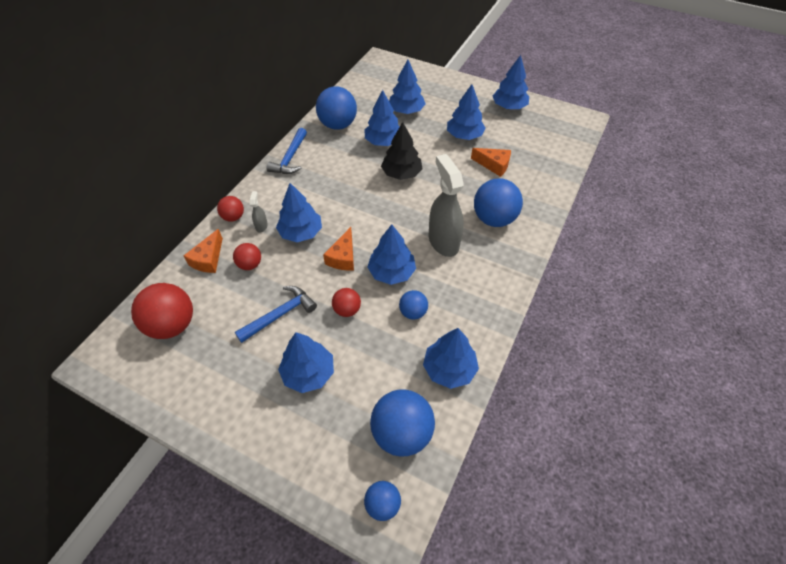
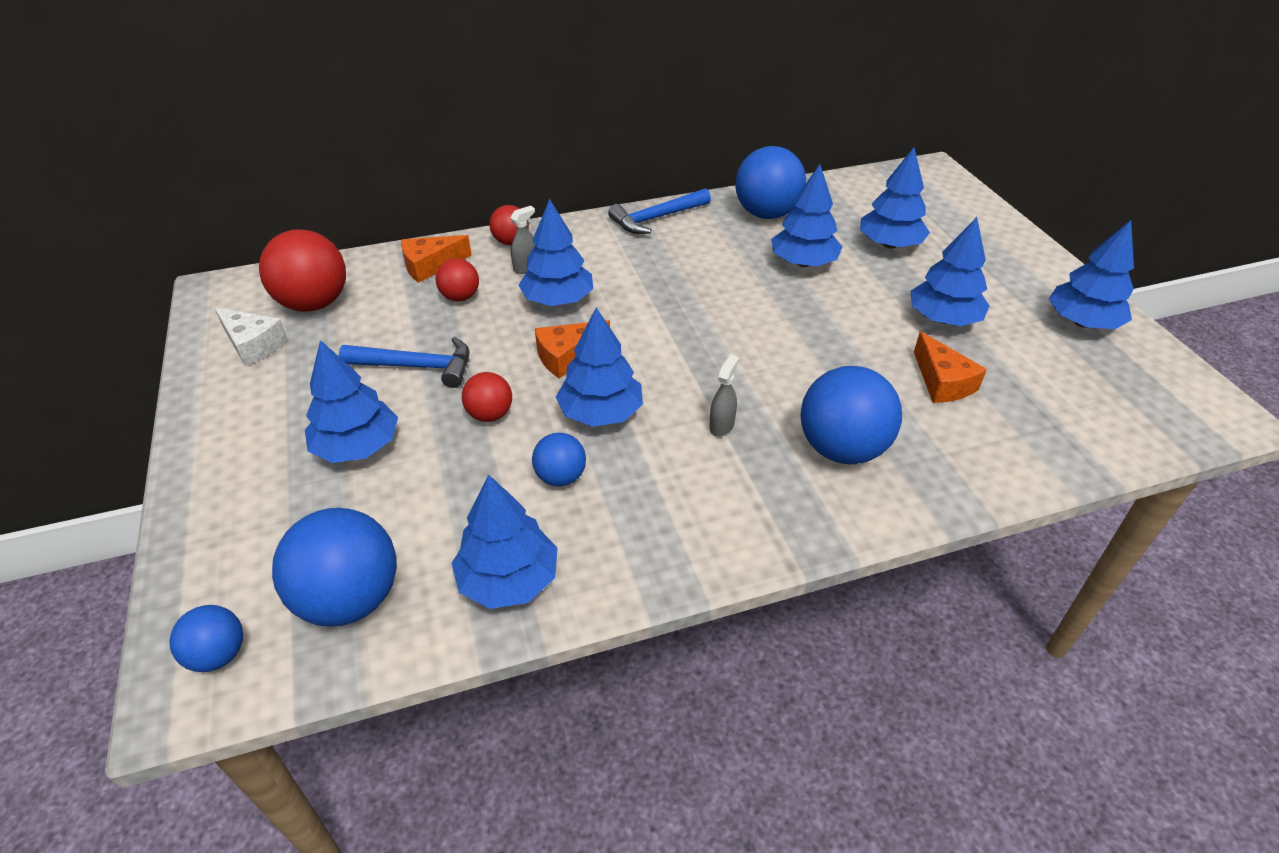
camera: 45 degrees right, 10 degrees down
black tree [381,122,423,180] -> none
grey spray bottle [429,154,464,257] -> grey spray bottle [709,355,739,437], size x0.43
none -> white cheese [214,307,288,366]

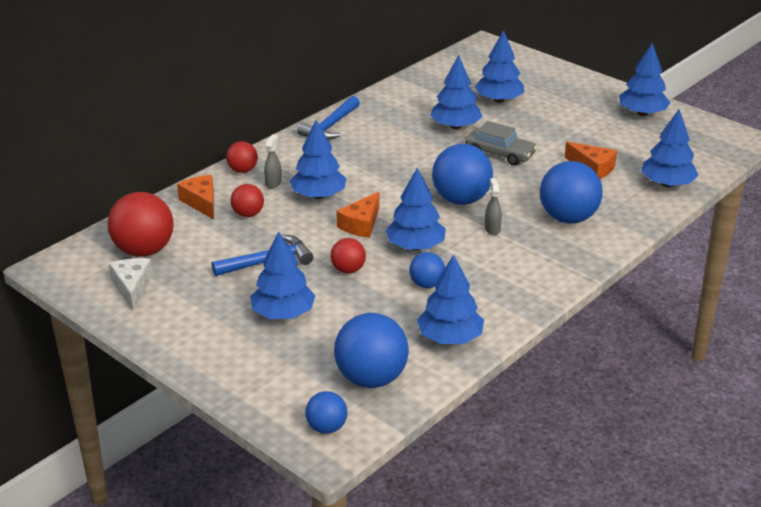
camera: 30 degrees left, 10 degrees down
white cheese [214,307,288,366] -> white cheese turned 105 degrees counterclockwise [109,258,153,311]
orange cheese [401,235,472,283] -> orange cheese turned 120 degrees clockwise [177,175,214,220]
blue ball [735,146,806,219] -> blue ball moved to [432,144,493,205]
blue tree [911,217,990,326] -> blue tree moved to [641,109,699,187]
none -> grey car [465,121,537,165]

